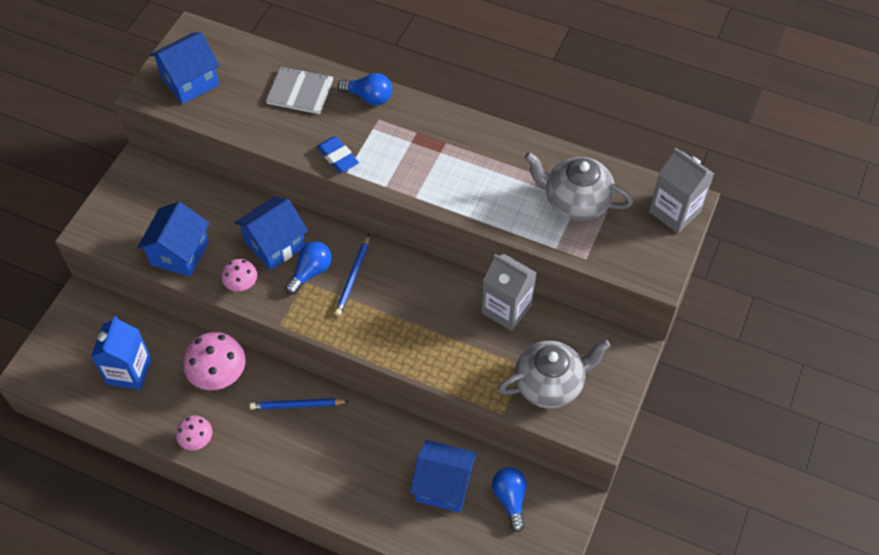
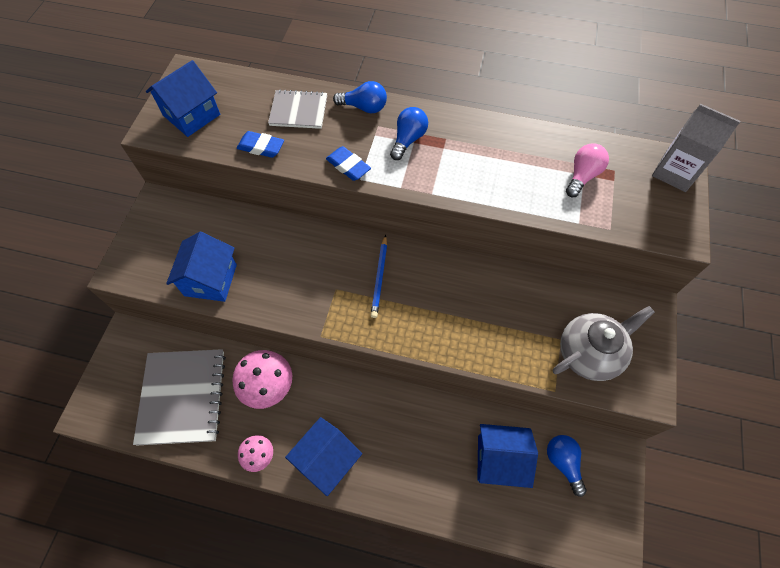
camera: 10 degrees left, 5 degrees up
blue carton [91,316,152,390] -> grey notebook [133,349,226,445]
pink mushroom [221,259,257,291] -> none
blue house [235,196,308,270] -> blue house moved to [285,417,362,496]
blue pencil [249,398,349,410] -> none
blue light bulb [285,241,332,294] -> blue light bulb moved to [390,107,428,160]
grey carton [481,254,537,331] -> none
grey teapot [525,152,633,221] -> pink light bulb [566,144,609,197]
none -> blue eraser [237,131,284,158]

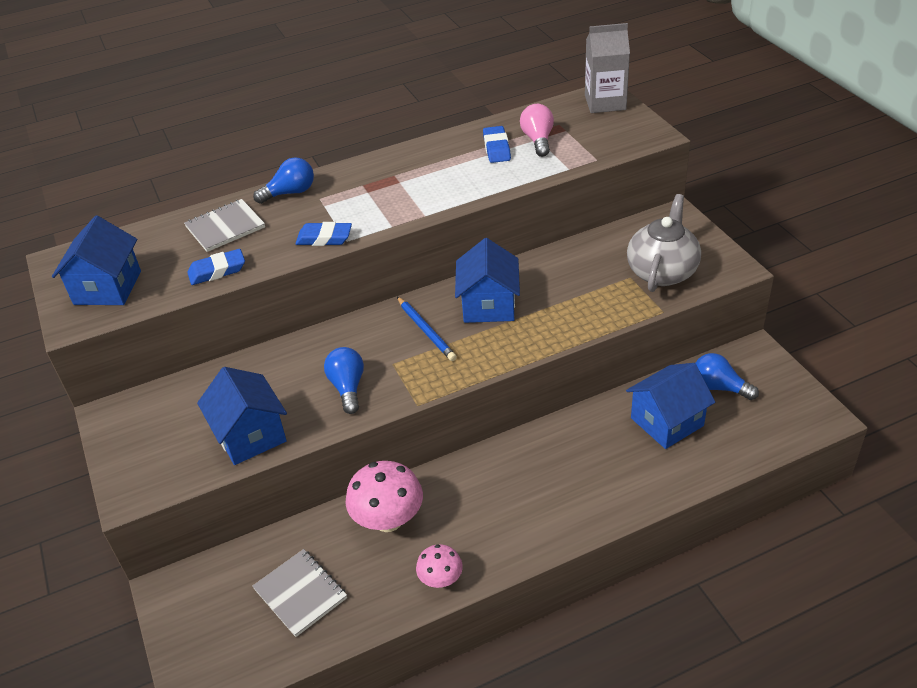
camera: 35 degrees left, 20 degrees down
grey notebook [133,349,226,445] -> grey notebook [252,549,347,637], size x0.59
blue house [285,417,362,496] -> blue house moved to [455,238,520,323]
blue light bulb [390,107,428,160] -> blue light bulb moved to [324,347,364,414]
none -> blue eraser [483,126,511,163]

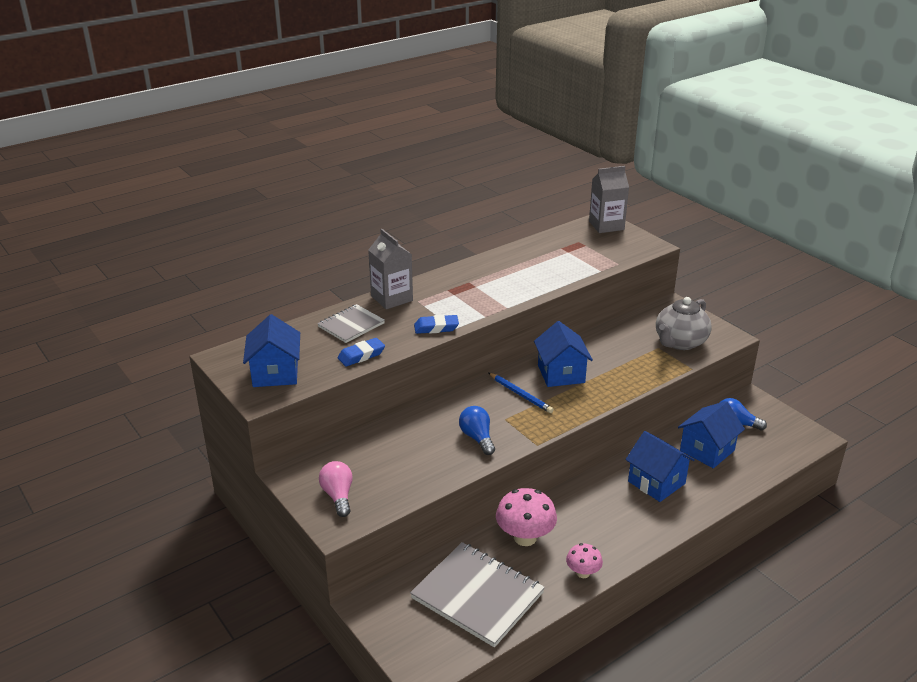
camera: 15 degrees left, 10 degrees down
blue house [197,367,287,465] -> blue house moved to [625,431,695,502]
grey notebook [252,549,347,637] -> grey notebook [410,542,545,648], size x1.71
blue light bulb [253,157,314,204] -> grey carton [368,229,413,309]
blue eraser [483,126,511,163] -> none
pink light bulb [520,104,554,157] -> pink light bulb moved to [319,461,353,517]
grey teapot [627,194,701,292] -> grey teapot turned 150 degrees counterclockwise [656,297,712,350]

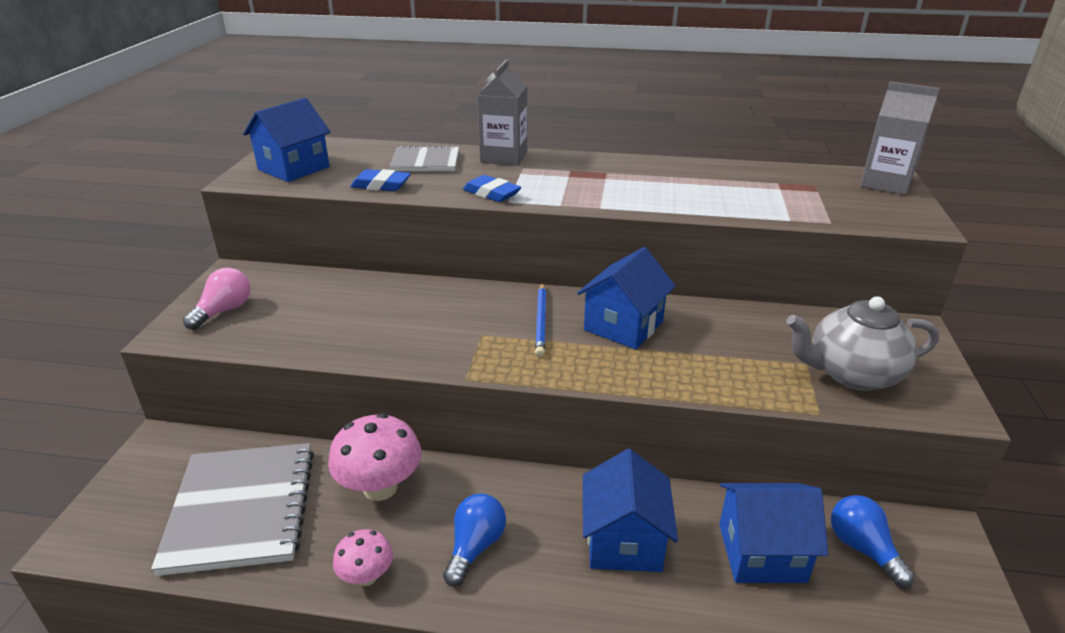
camera: 45 degrees right, 0 degrees up
blue light bulb [459,406,495,455] -> blue light bulb moved to [443,493,506,587]

